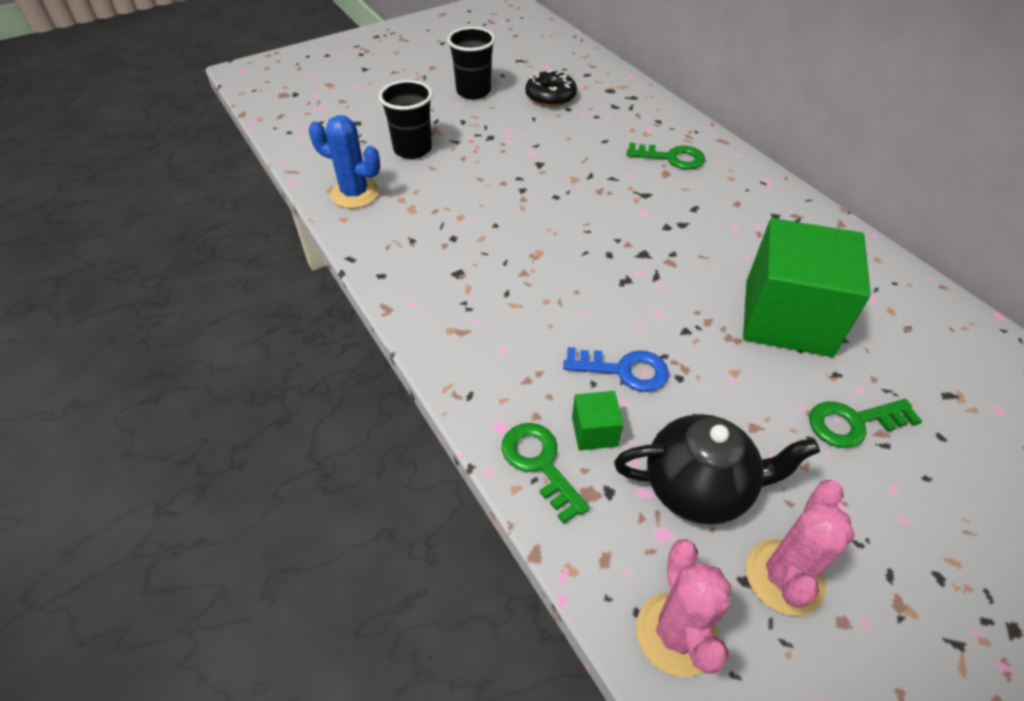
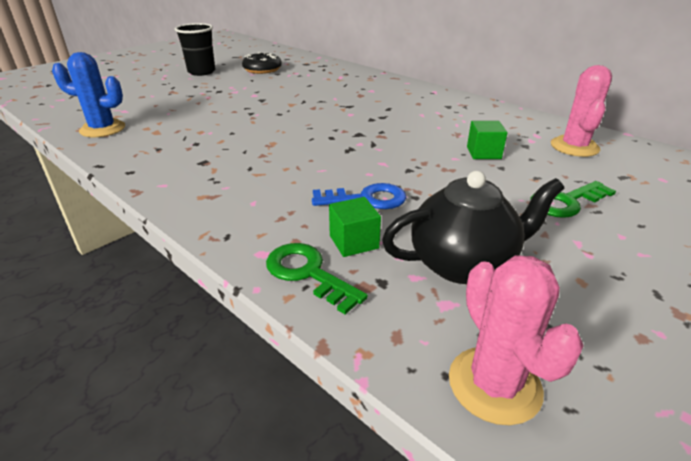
camera: 15 degrees left, 15 degrees down
black cup [379,80,433,159] -> none
green key [627,143,705,170] -> none
green cube [743,218,871,357] -> green cube [467,121,508,159], size x0.41
pink cactus [746,480,855,616] -> pink cactus moved to [551,65,612,157]

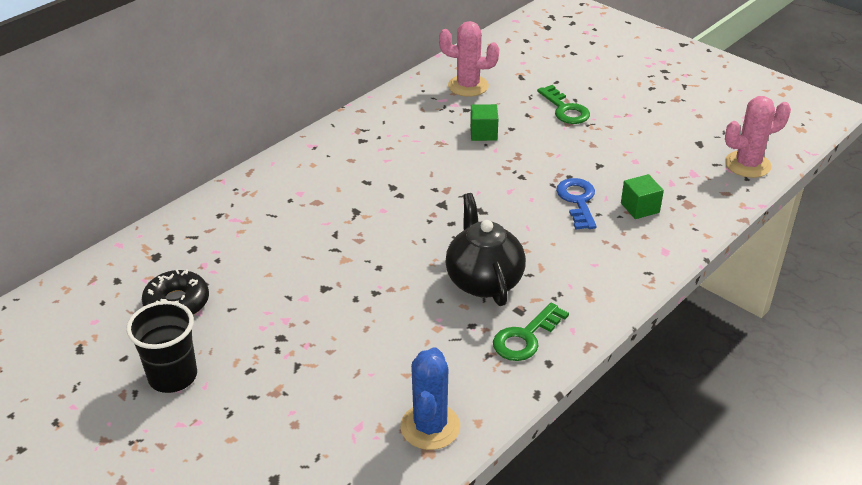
camera: 90 degrees left, 5 degrees up
green key [266,243,368,314] -> green key moved to [493,302,569,361]
black teapot [382,171,564,284] -> black teapot moved to [445,193,526,306]

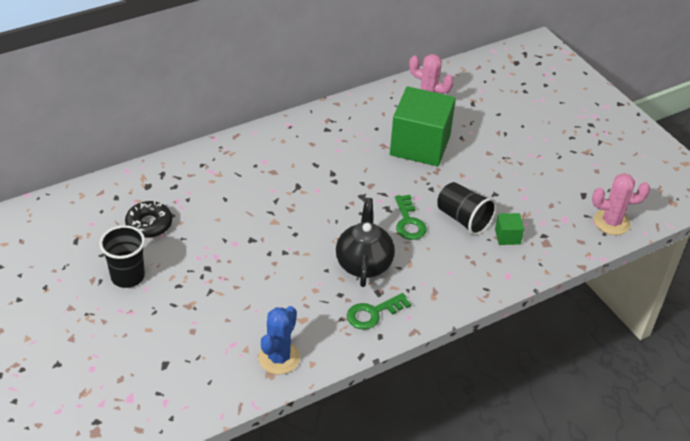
camera: 15 degrees right, 5 degrees up
green cube [470,104,498,141] -> green cube [390,86,456,166], size x2.45
green key [537,85,590,124] -> green key moved to [395,195,427,240]
blue key [556,178,597,230] -> black cup [437,182,497,235]

